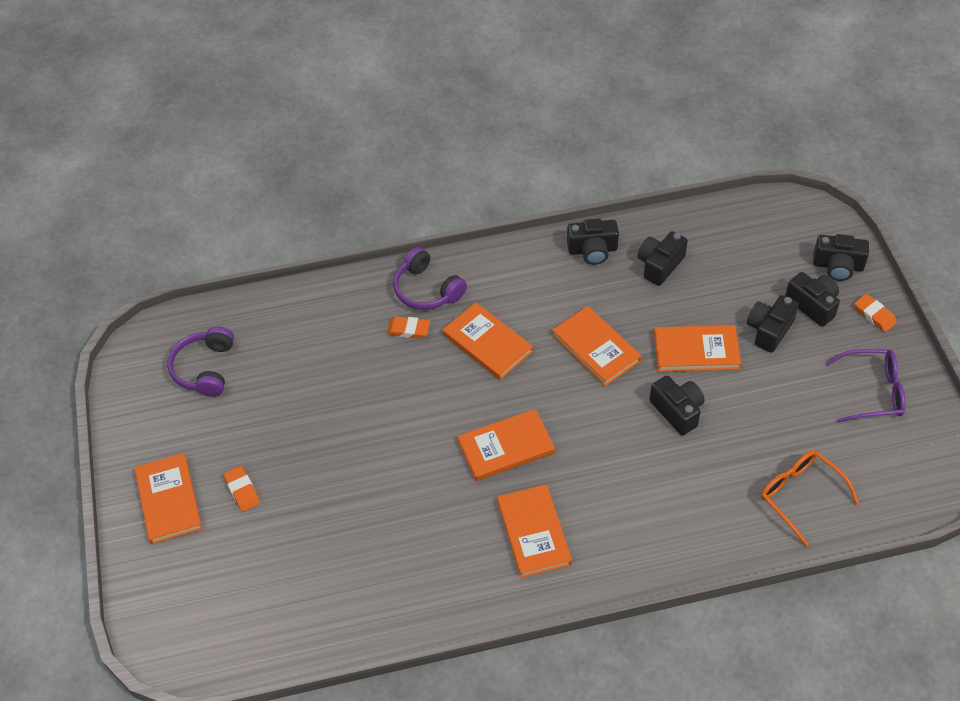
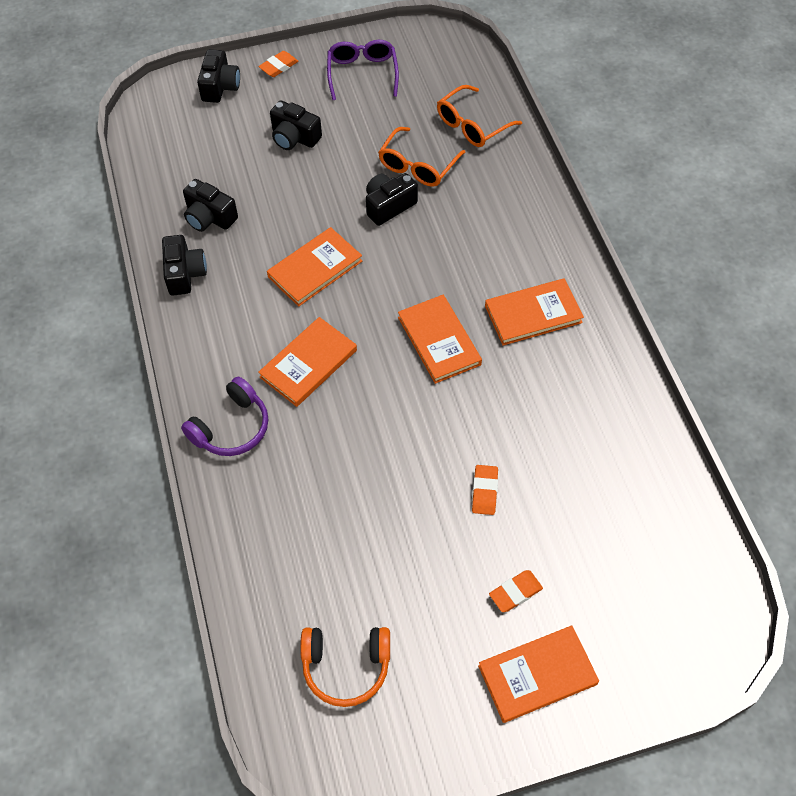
camera: 95 degrees left, 5 degrees up
purple headphones [167,326,234,397] -> orange headphones [300,627,390,707]
orange eraser [387,316,430,339] -> orange eraser moved to [472,465,498,515]
orange book [654,325,741,372] -> none
black camera [785,272,840,327] -> none
none -> orange glasses [378,127,466,187]

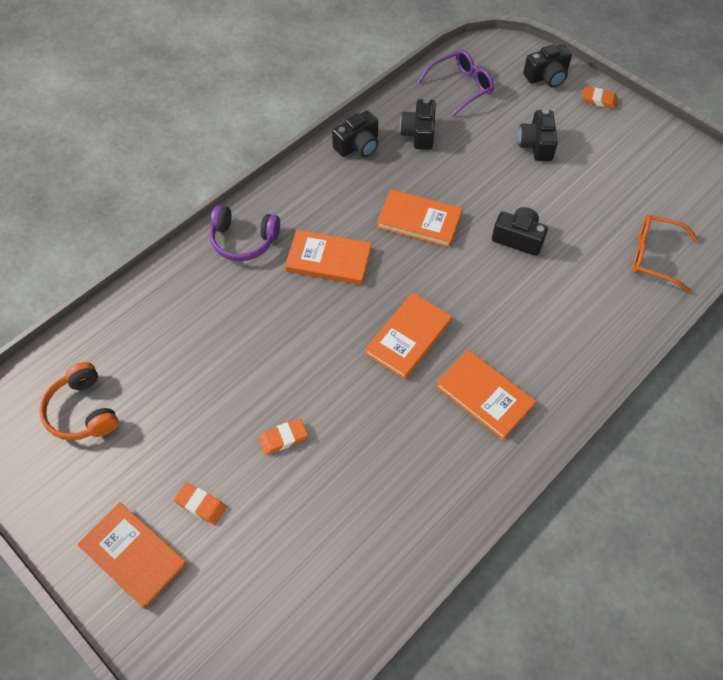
camera: 60 degrees right, 0 degrees up
purple glasses [327,40,399,100] -> purple glasses moved to [418,50,494,117]
orange glasses [378,127,466,187] -> none

